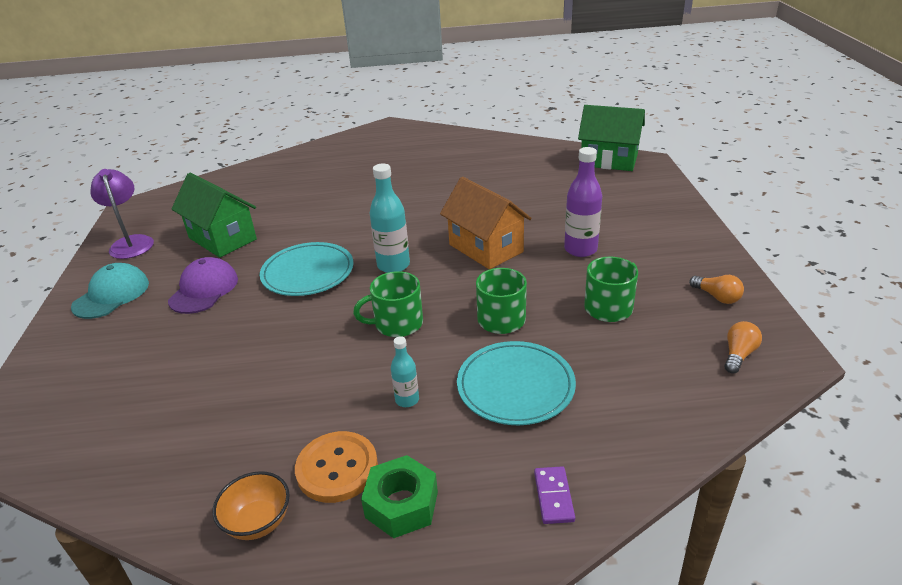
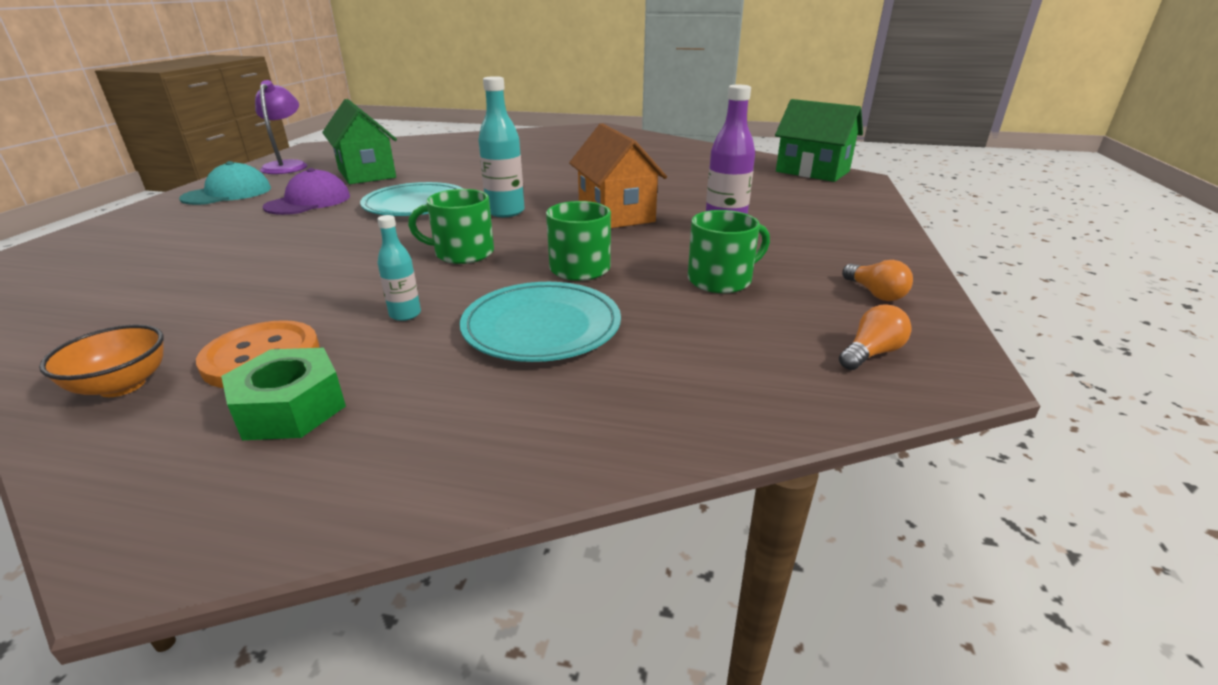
camera: 15 degrees right, 5 degrees down
purple domino [534,466,575,524] -> none

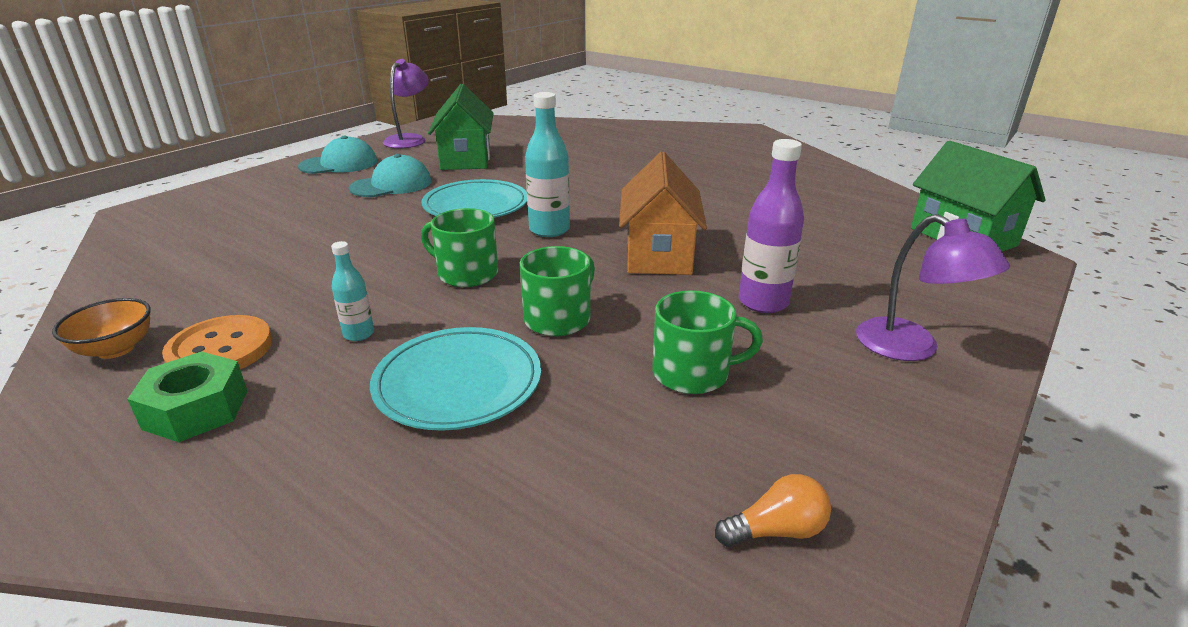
camera: 25 degrees right, 0 degrees up
purple cap [263,168,350,215] -> turquoise cap [349,154,431,197]
orange light bulb [842,260,913,301] -> none
none -> purple lamp [856,214,1010,361]

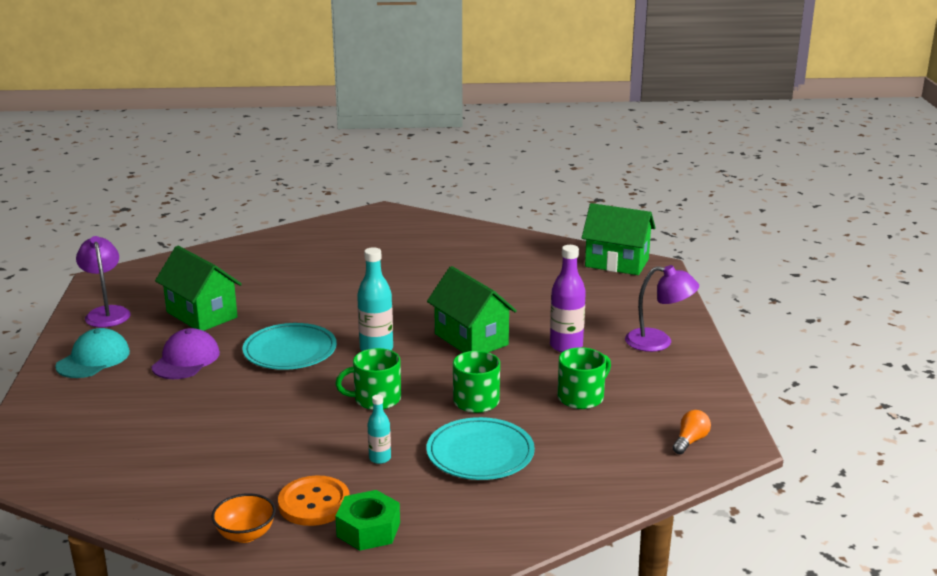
camera: 40 degrees left, 5 degrees down
turquoise cap [349,154,431,197] -> purple cap [151,328,220,379]
orange house [619,152,707,275] -> green house [427,266,517,353]

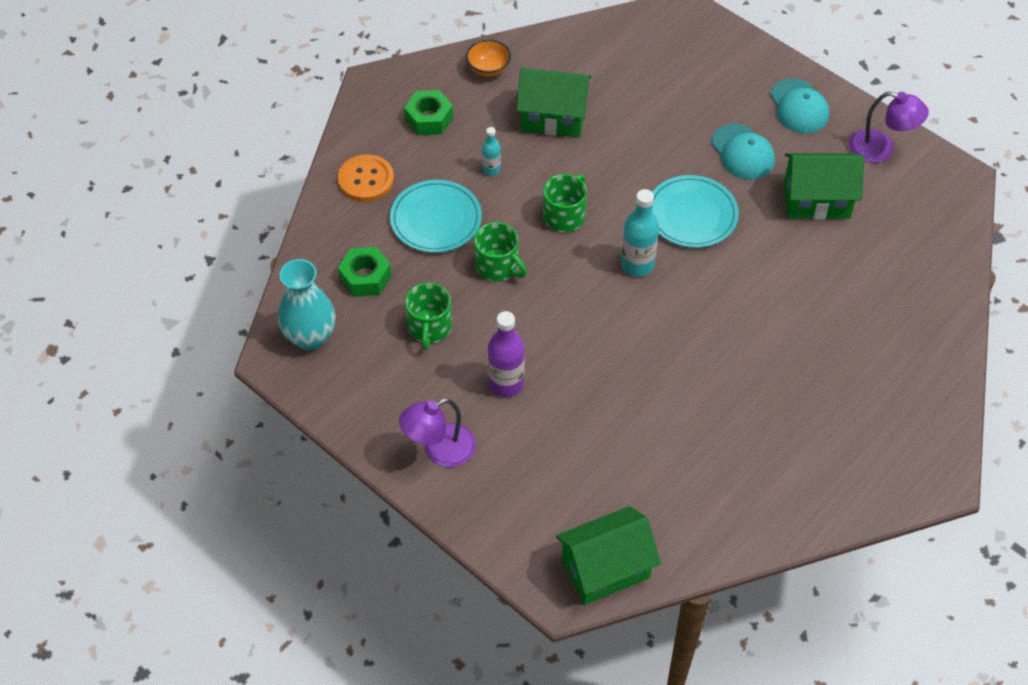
camera: 135 degrees right, 30 degrees up
purple cap [151,328,220,379] -> turquoise cap [711,124,775,180]
orange button [278,476,350,526] -> orange button moved to [338,154,394,202]
green house [427,266,517,353] -> green house moved to [516,68,592,138]
orange light bulb [672,410,711,454] -> turquoise vase [278,259,336,351]
none -> green nut [338,247,392,297]

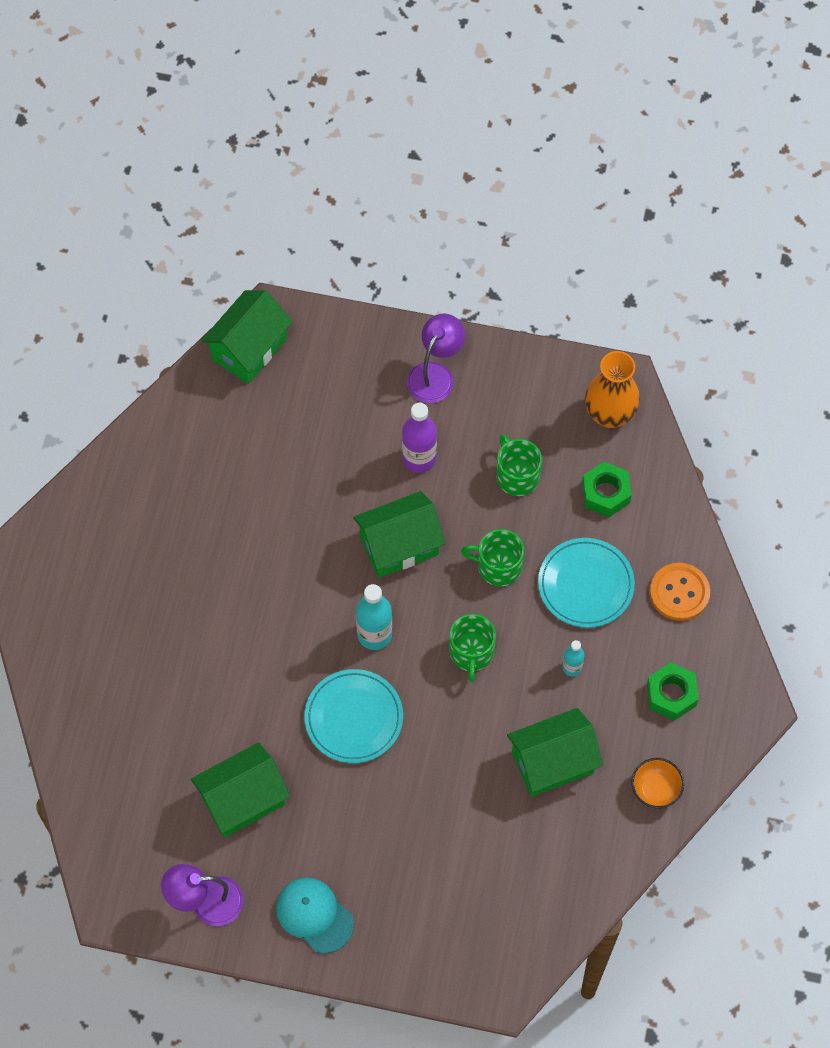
camera: 150 degrees right, 10 degrees up
turquoise vase [278,259,336,351] -> orange vase [585,351,640,428]
turquoise cap [711,124,775,180] -> none
none -> green house [353,491,445,578]

